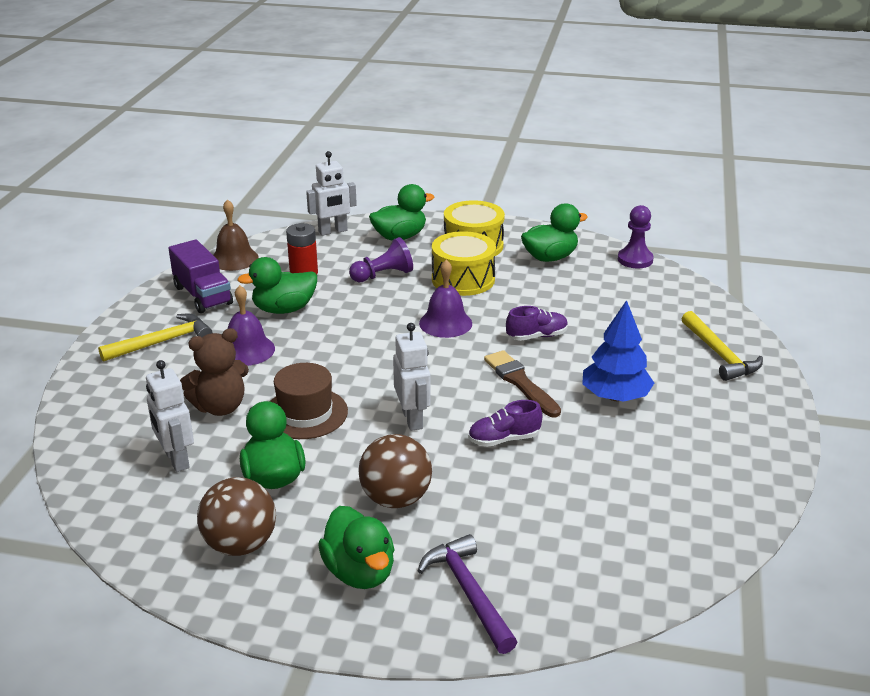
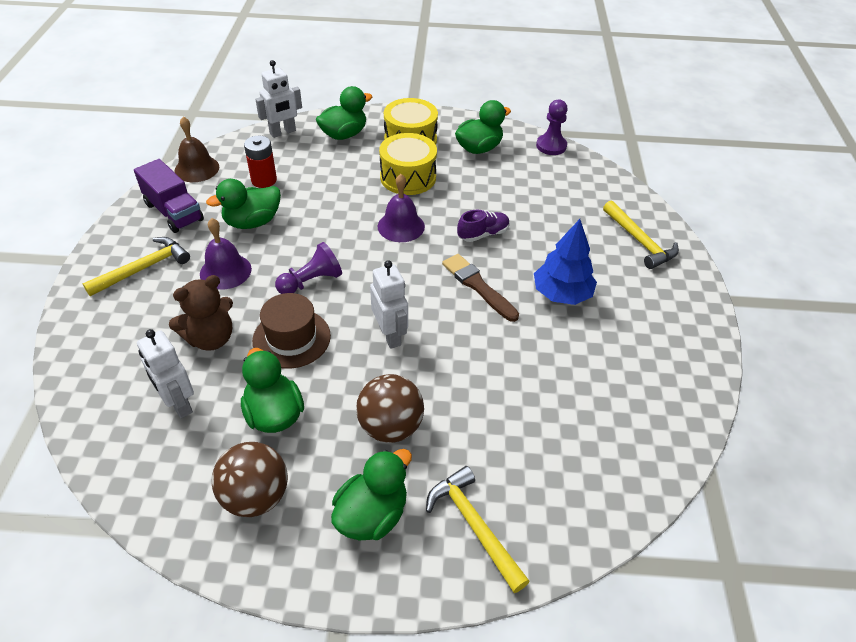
camera: 10 degrees left, 15 degrees up
green duck [318,506,394,589] -> green duck turned 105 degrees counterclockwise [331,449,412,541]
purple pawn [349,237,413,282] -> purple pawn moved to [275,242,342,294]
purple hammer [418,534,517,654] -> yellow hammer [426,466,530,593]
purple shoe [468,400,542,447] -> none

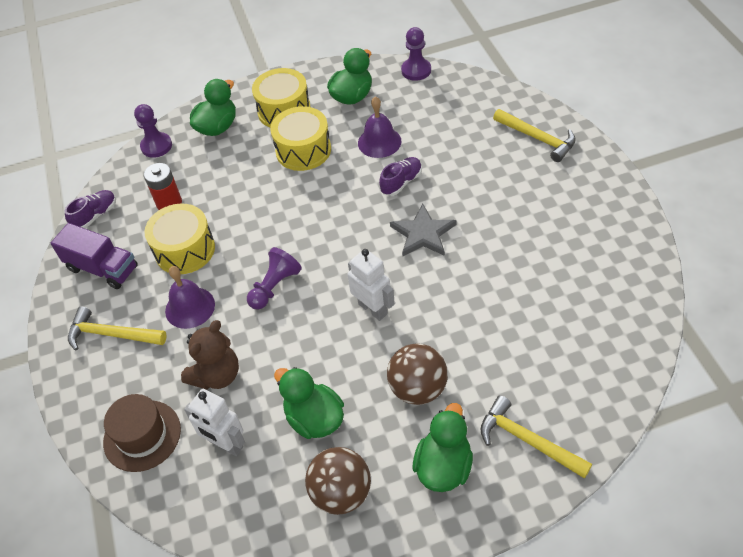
camera: 15 degrees left, 5 degrees up
yellow hammer [82,237,190,296] -> yellow hammer turned 105 degrees counterclockwise [68,307,167,350]
brown bell [174,117,219,182] -> purple shoe [65,190,116,228]
green duck [206,179,281,229] -> yellow drum [144,203,215,274]
brown hat [252,293,331,369] -> brown hat moved to [103,394,181,472]
white robot [255,60,302,138] -> purple pawn [134,104,172,158]
purple bell [378,174,425,242] -> purple bell moved to [358,96,401,158]
brown brush [442,254,519,322] -> grey star [390,204,456,256]
blue tree [534,219,597,305] -> none

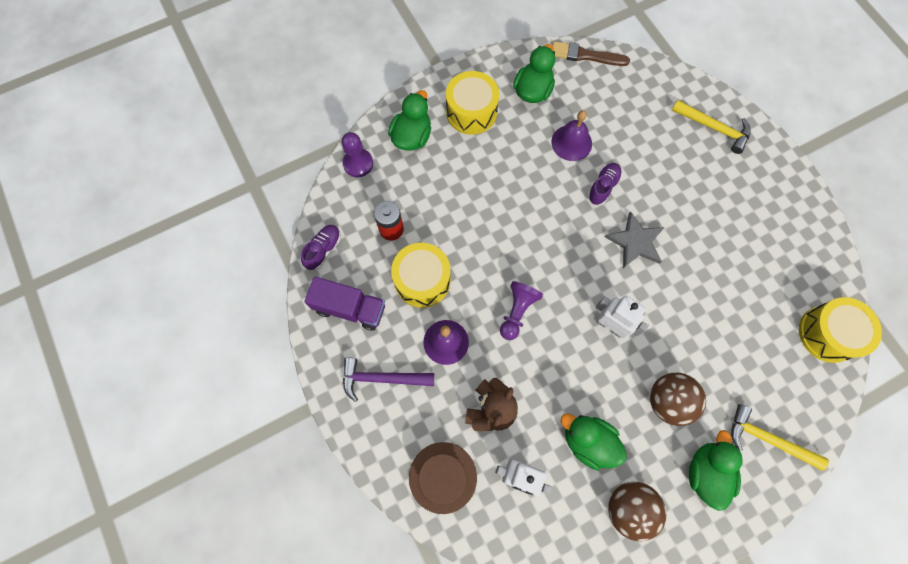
camera: 15 degrees left, 20 degrees up
yellow hammer [68,307,167,350] -> purple hammer [343,358,434,402]
yellow drum [270,106,331,171] -> yellow drum moved to [799,297,882,363]
purple pawn [401,27,431,81] -> brown brush [553,41,630,66]

